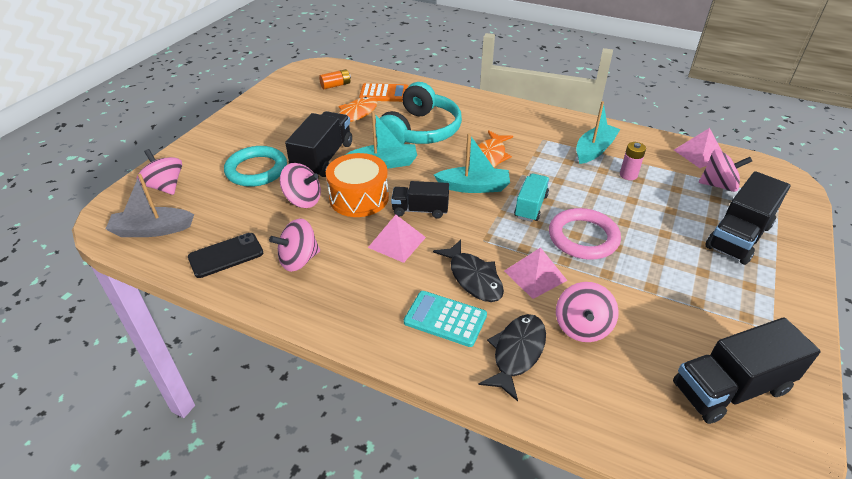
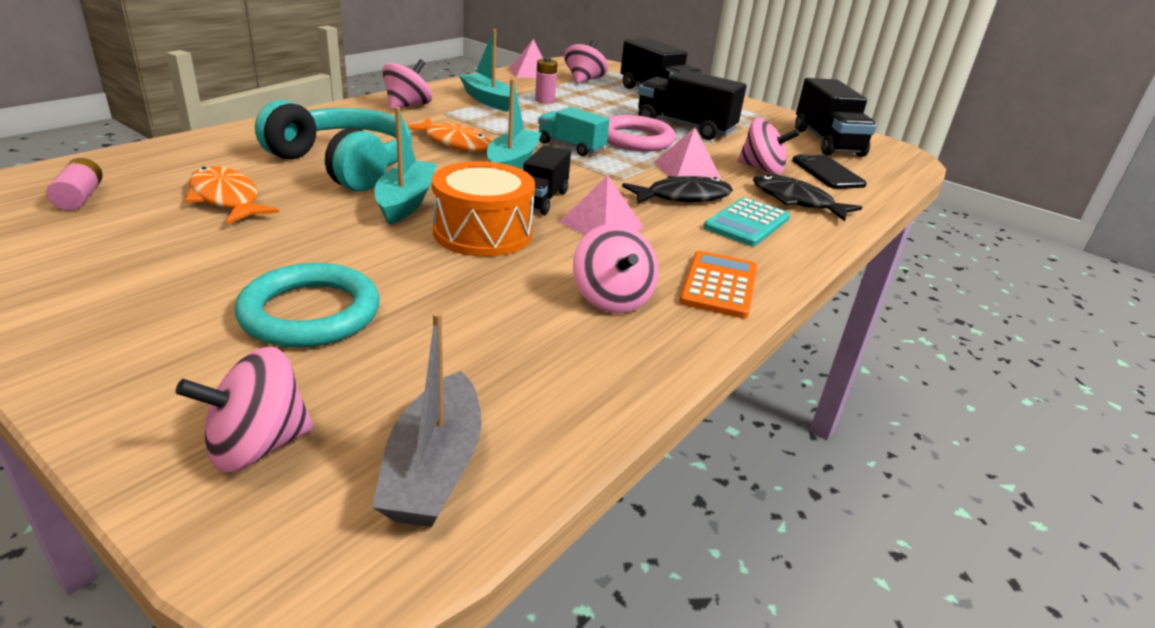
camera: 80 degrees left, 10 degrees down
black phone [188,233,263,278] -> black phone moved to [792,154,867,189]
pink spinning top [280,163,321,208] -> pink spinning top moved to [382,59,432,110]
black truck [285,111,352,177] -> black truck moved to [638,70,747,140]
orange battery [319,69,351,89] -> pink battery [46,158,103,211]
orange calculator [359,83,409,102] -> orange calculator moved to [679,251,757,318]

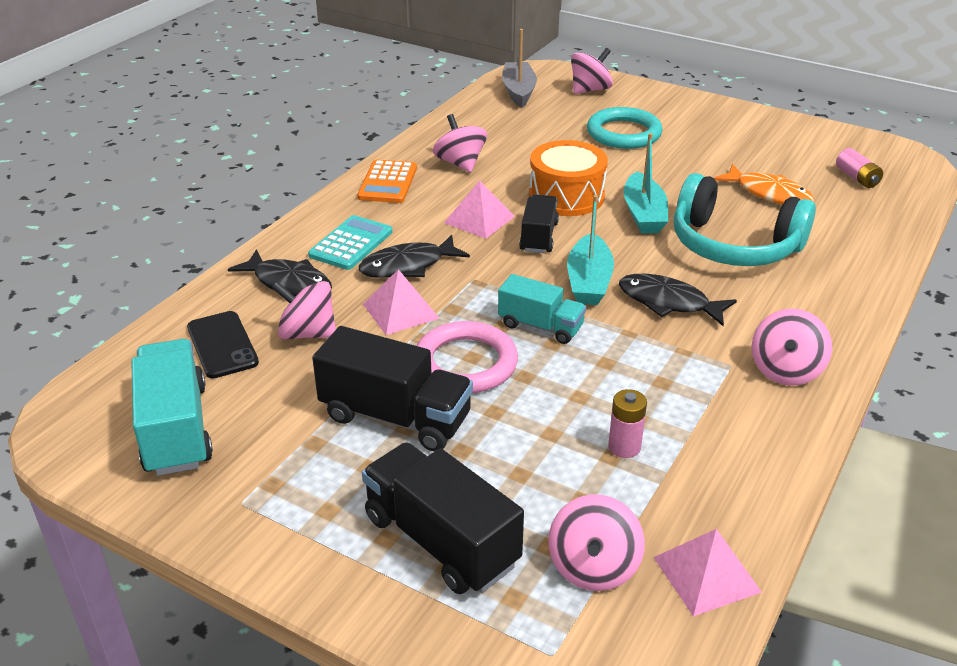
camera: 175 degrees right, 5 degrees up
orange fish [407,118,491,152] -> black fish [619,274,737,326]
turquoise boat [459,29,510,111] -> none
black truck [795,78,877,157] -> turquoise truck [131,339,213,476]

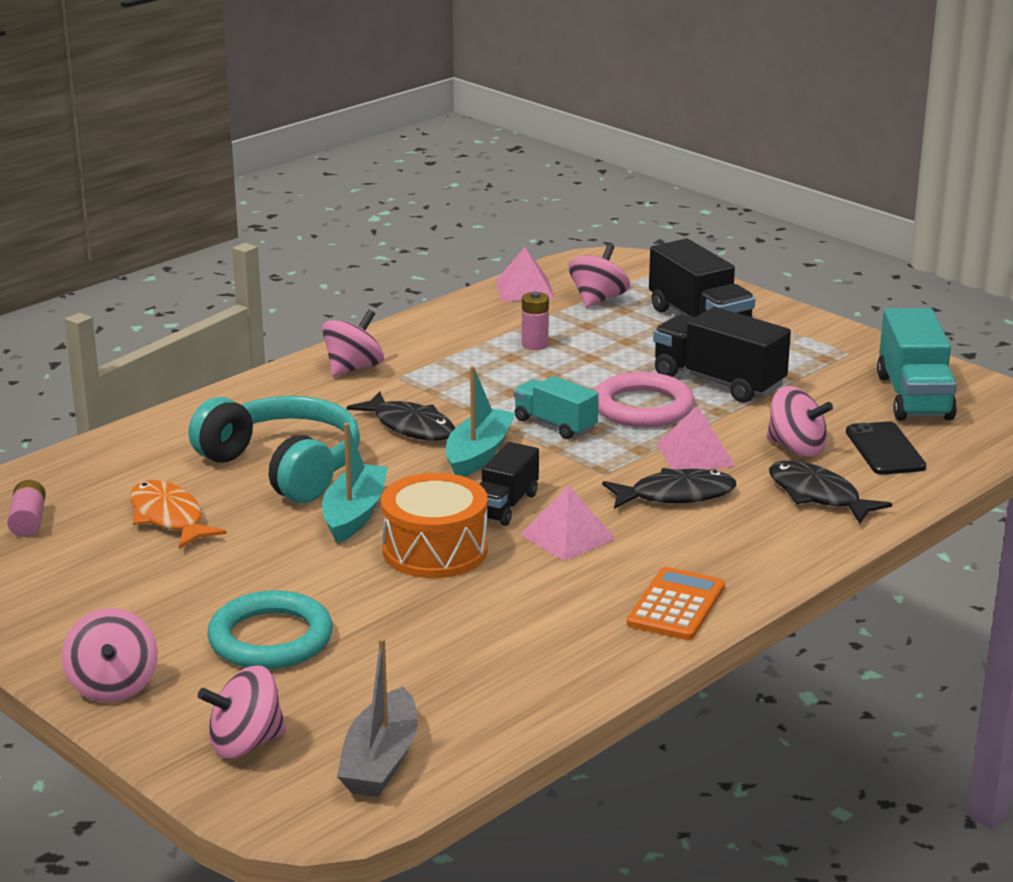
camera: 165 degrees left, 10 degrees down
turquoise calculator [308,215,392,270] -> none
pink spinning top [433,114,487,173] -> pink spinning top moved to [62,608,158,702]

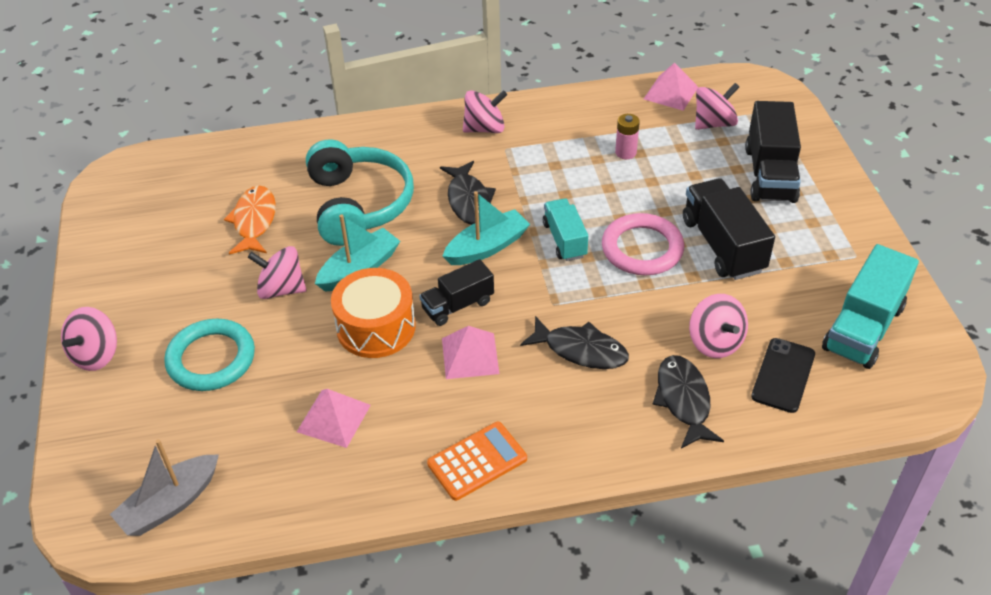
camera: 35 degrees right, 20 degrees up
pink battery [7,480,46,537] -> none
pink spinning top [198,666,287,759] -> pink spinning top moved to [248,246,306,299]
pink pyramid [656,406,735,470] -> pink pyramid moved to [297,389,371,448]

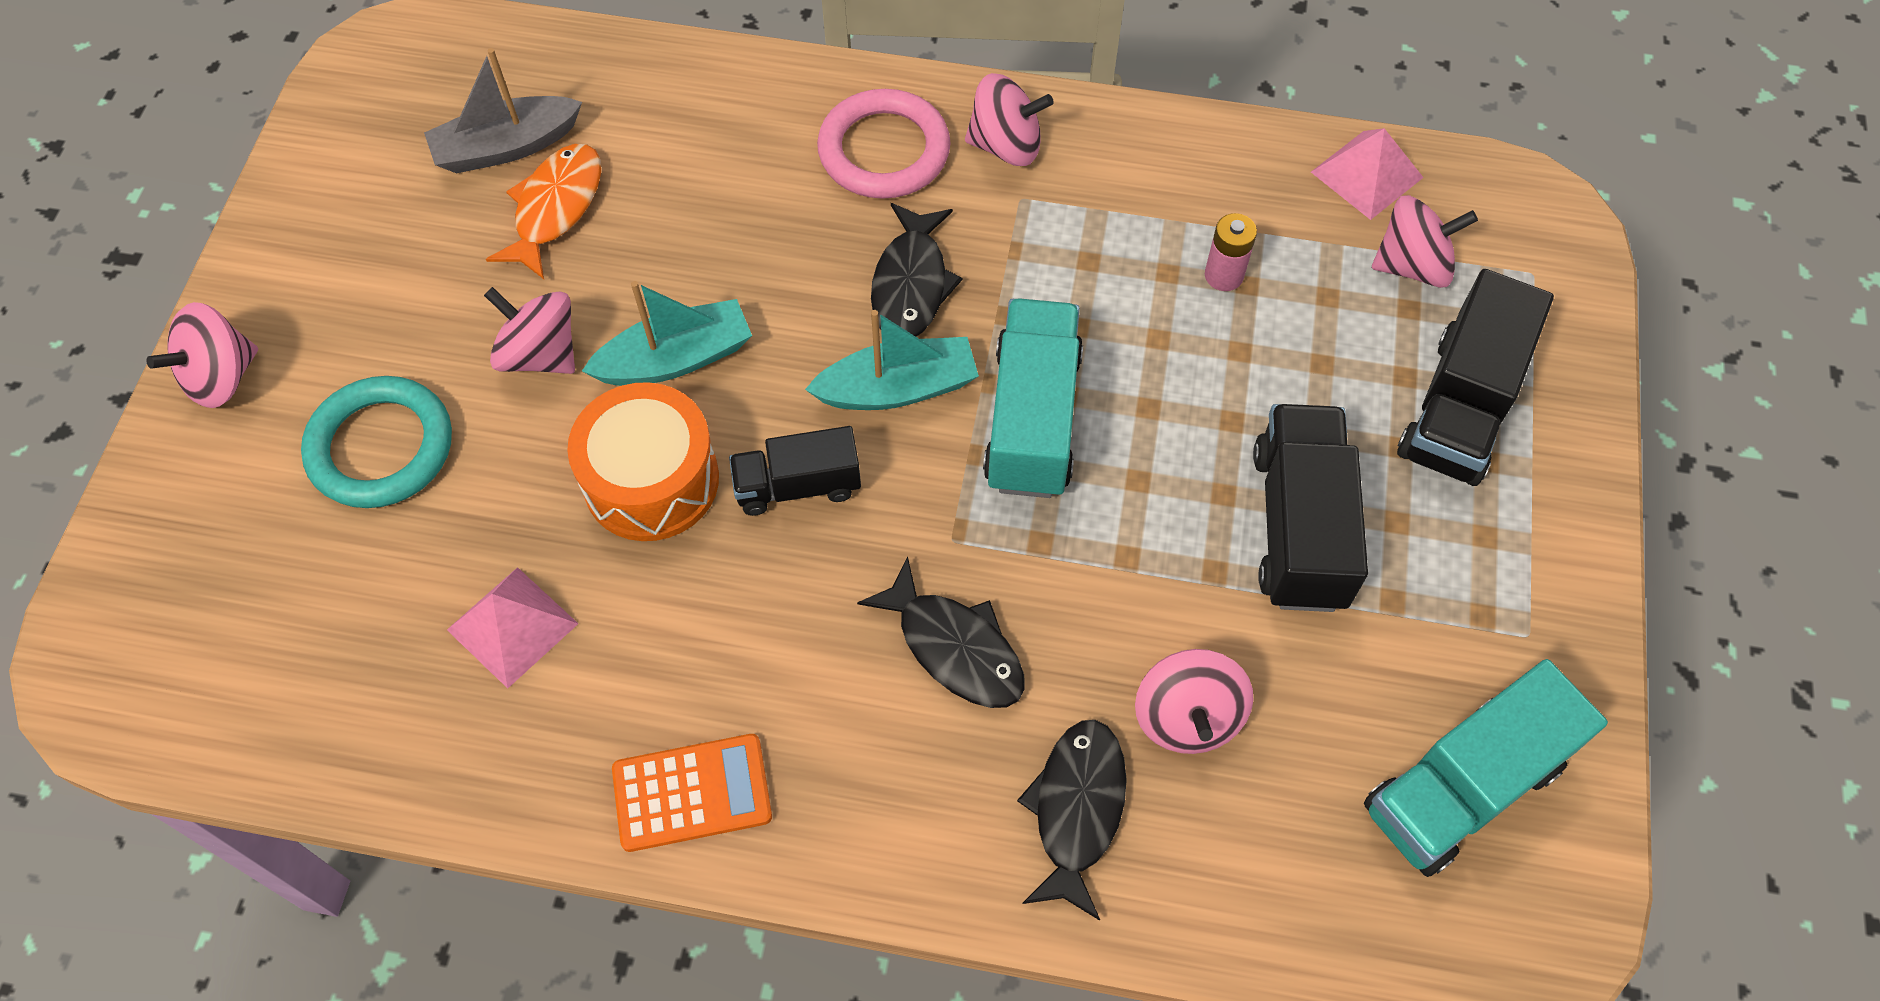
camera: 20 degrees right, 15 degrees up
grey boat [110,439,219,536] -> grey boat moved to [424,48,582,173]
turquoise headphones [306,139,414,246] -> none
pink pyramid [442,326,500,379] -> none
turquoise truck [543,198,588,261] -> turquoise truck [983,298,1083,498], size x1.60
pink ring [602,213,684,275] -> pink ring moved to [817,89,951,199]
black phone [751,338,815,413] -> none

